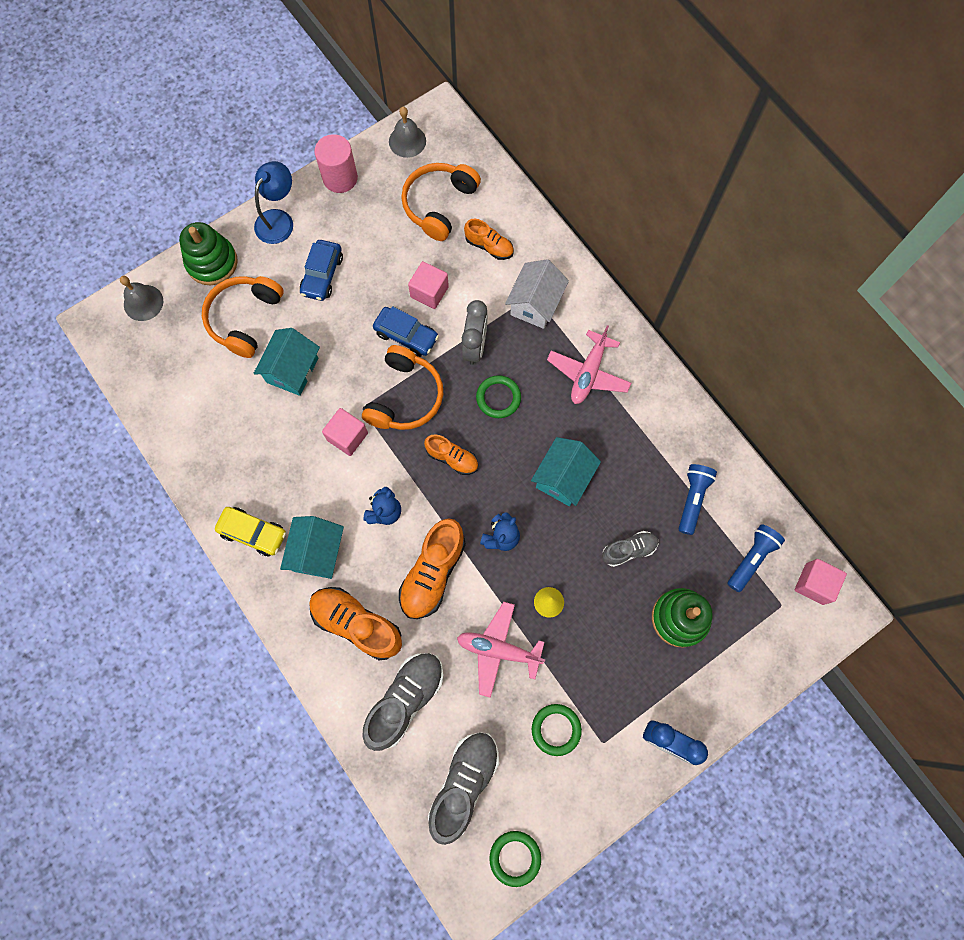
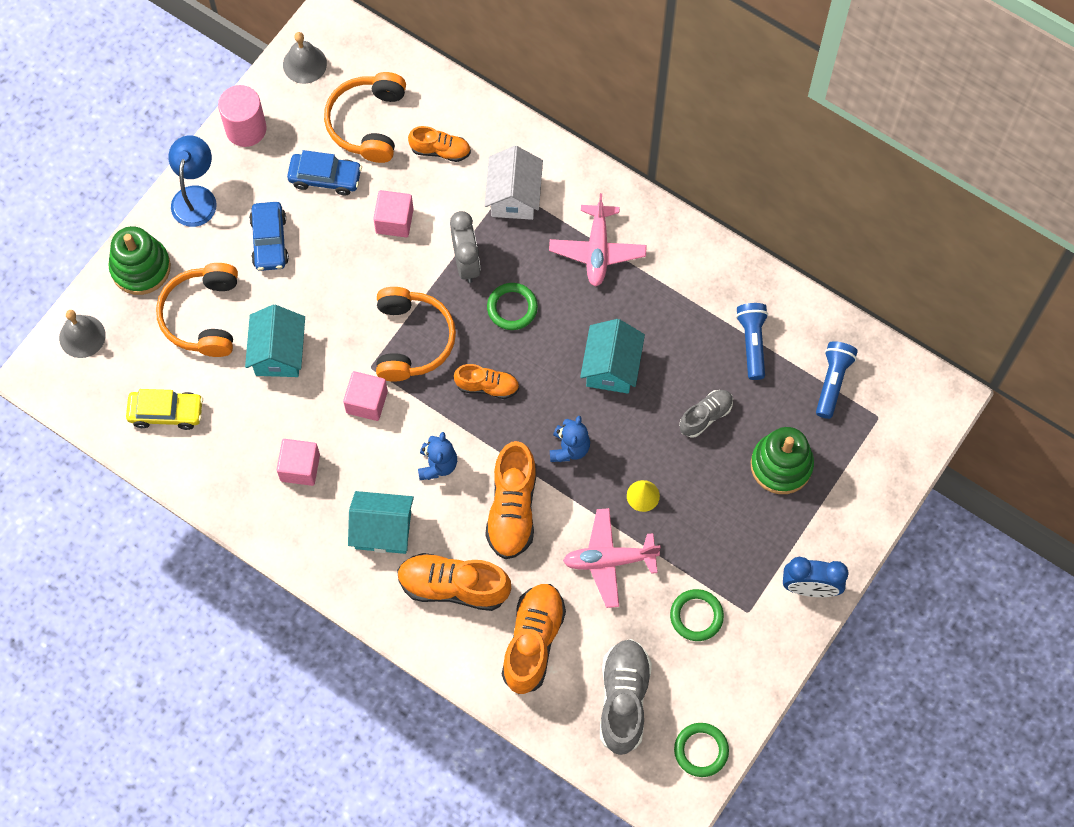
camera: 20 degrees left, 5 degrees down
yellow car [215,507,286,556] -> yellow car moved to [126,389,203,430]
turquoise house [280,516,344,579] -> turquoise house turned 75 degrees counterclockwise [348,491,414,554]
grey shoe [362,653,443,751] -> orange shoe [502,584,566,694]
blue car [373,306,439,357] -> blue car moved to [287,150,362,196]
pink cube [795,559,847,605] -> pink cube moved to [277,439,320,486]

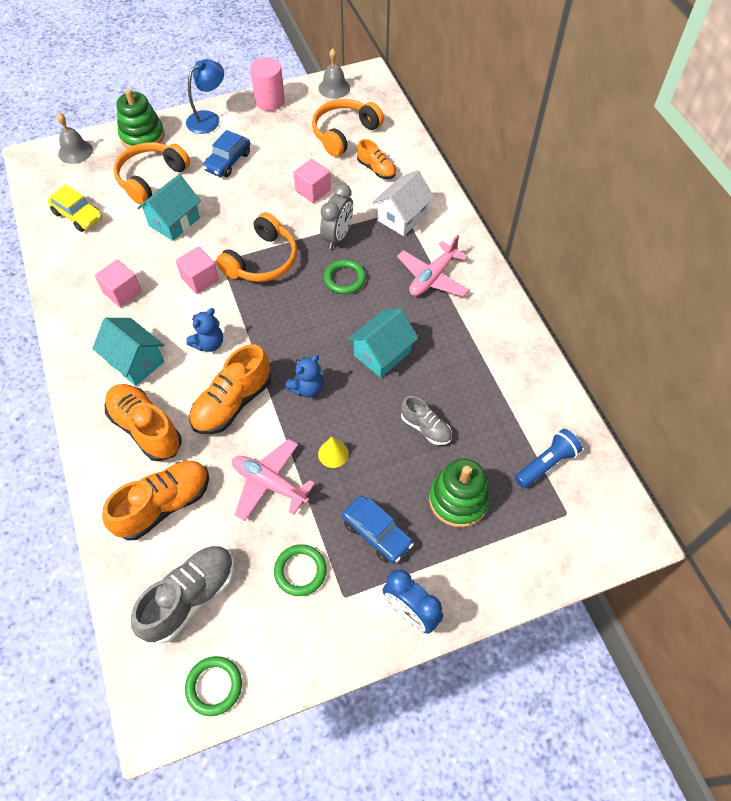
camera: 35 degrees right, 10 degrees down
blue car [287,150,362,196] -> blue car moved to [342,496,414,563]
orange shoe [454,364,519,399] -> none
grey shoe [679,390,733,438] -> grey shoe turned 45 degrees clockwise [401,396,452,445]
blue flashlight [736,303,768,380] -> none

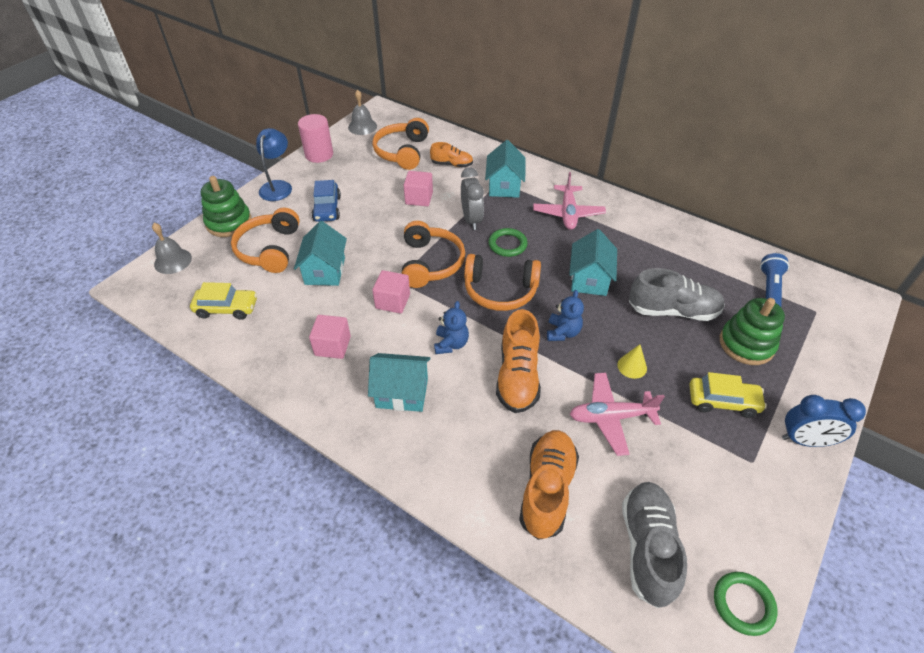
camera: 35 degrees left, 10 degrees down
orange shoe [105,384,182,461] -> none
green ring [274,544,327,596] -> none
blue car [342,496,414,563] -> yellow car [690,372,767,418]
white house [372,170,434,236] -> turquoise house [485,140,526,198]
grey shoe [401,396,452,445] -> grey shoe [629,268,725,321], size x1.71
none -> orange headphones [464,254,541,311]

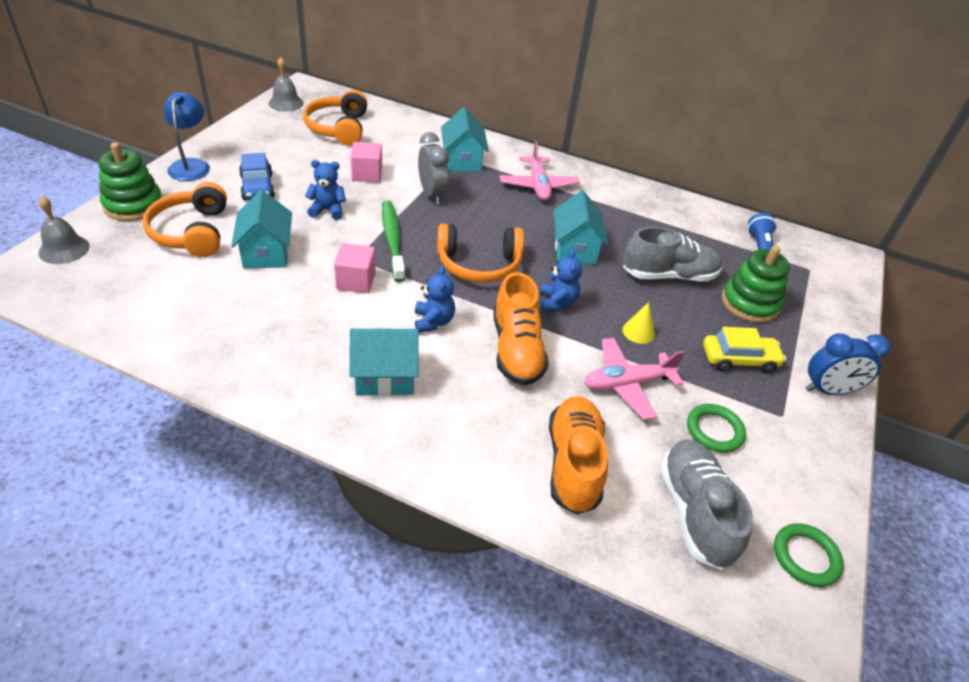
camera: 15 degrees left, 5 degrees down
yellow car [190,282,257,320] -> none
pink cylinder [298,114,333,163] -> none
pink cube [309,315,351,359] -> none
orange headphones [401,221,465,288] -> green toothbrush [382,200,405,282]
orange shoe [430,142,473,167] -> none
green ring [488,228,528,257] -> green ring moved to [687,404,746,453]
none -> blue teddy bear [305,160,346,220]

